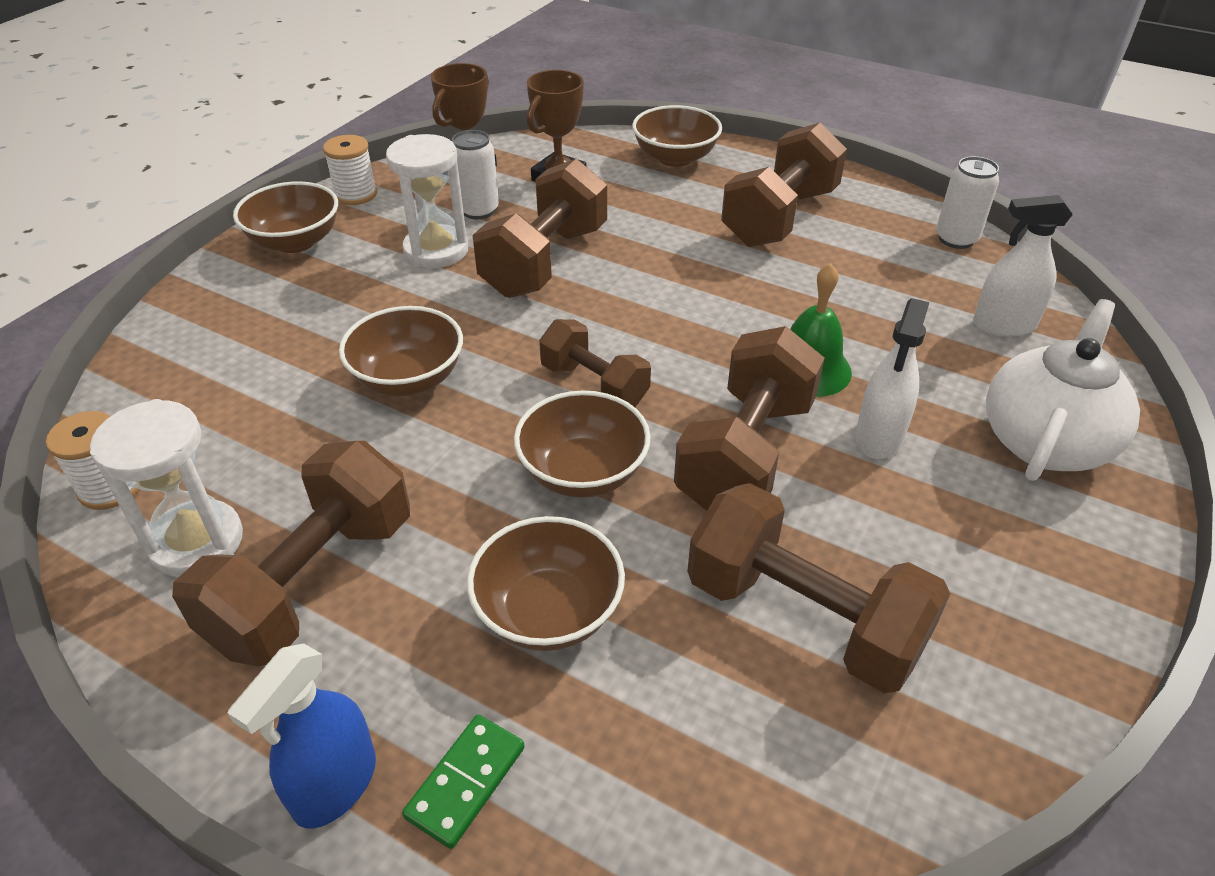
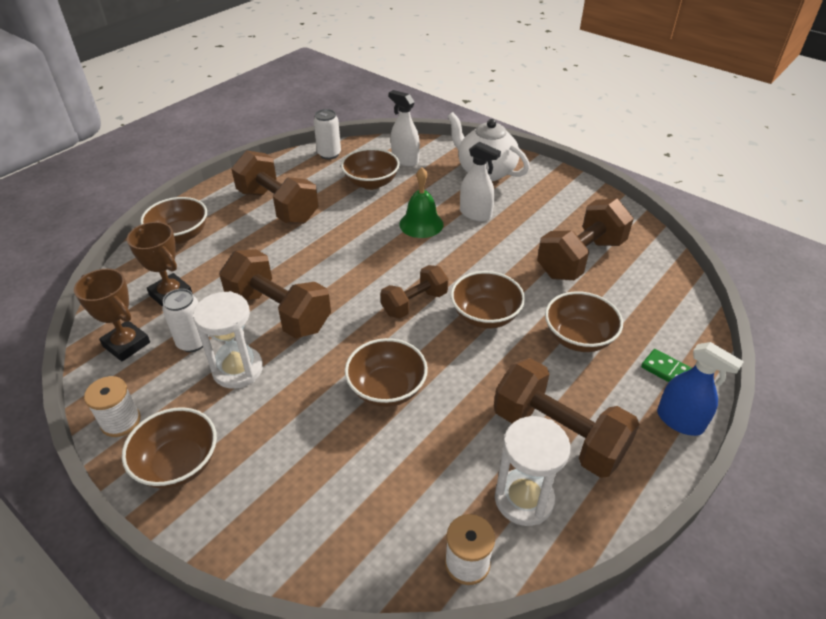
camera: 80 degrees left, 0 degrees up
brown dumbbell [674,326,825,511] -> none
white spray bottle [973,195,1073,337] -> white spray bottle turned 120 degrees clockwise [389,90,420,166]
none -> brown bowl [341,148,400,190]

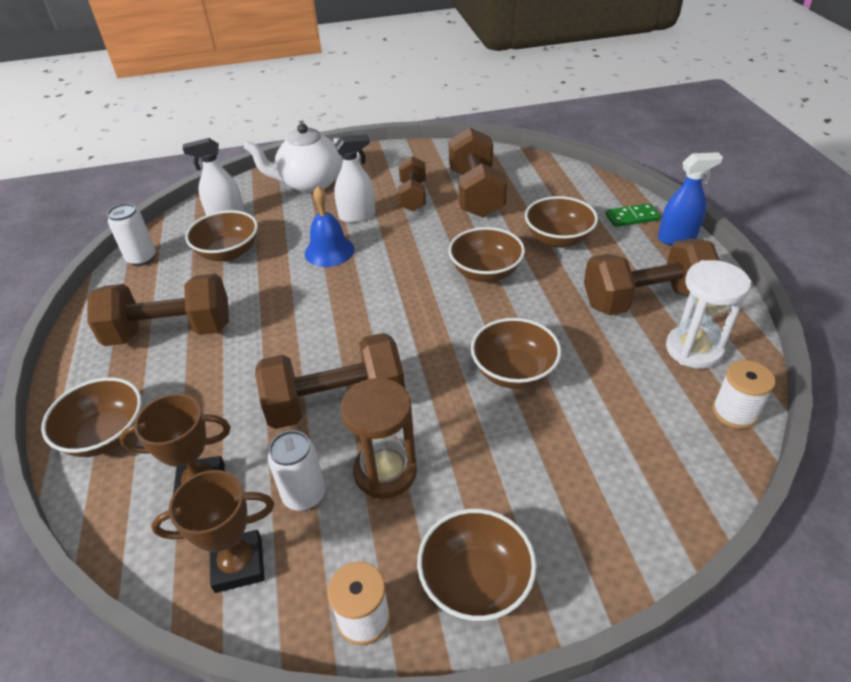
camera: 50 degrees left, 0 degrees up
white hourglass [193,291,263,389] -> brown hourglass [340,378,417,499]
brown dumbbell [380,265,448,319] -> brown dumbbell moved to [397,156,426,212]
green bell [399,167,443,238] -> blue bell [305,186,355,267]

